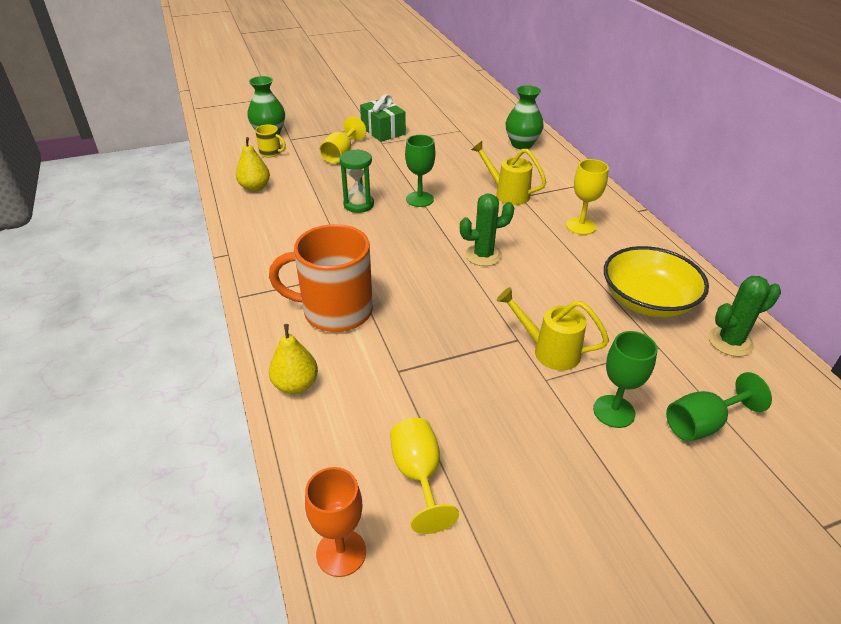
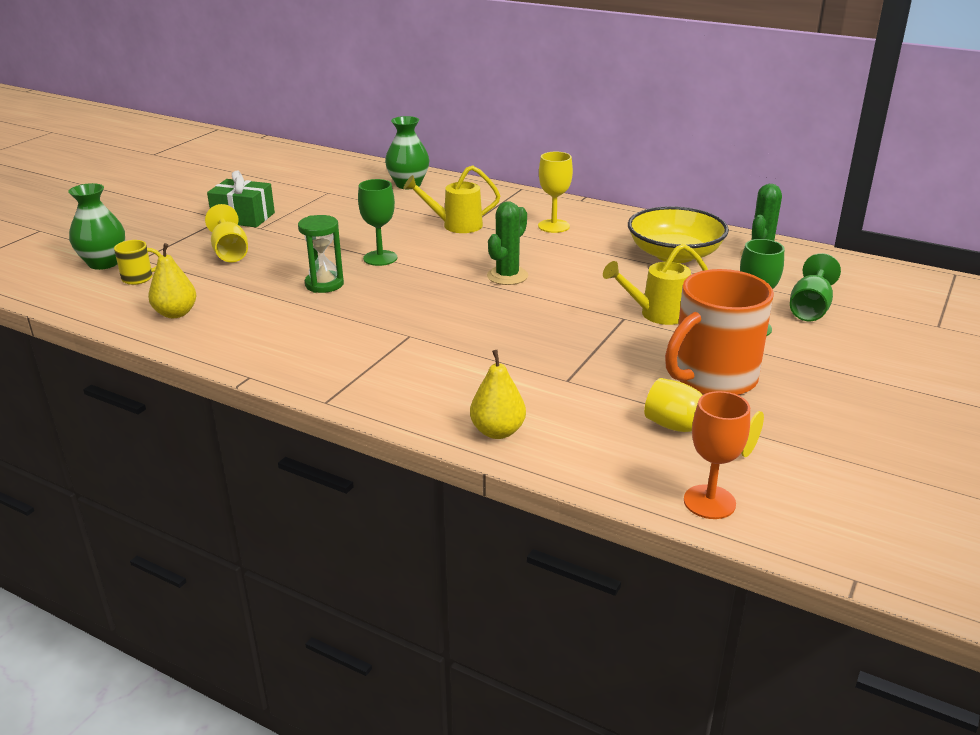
camera: 40 degrees left, 10 degrees down
orange mug [269,224,373,332] -> orange mug moved to [665,269,774,395]

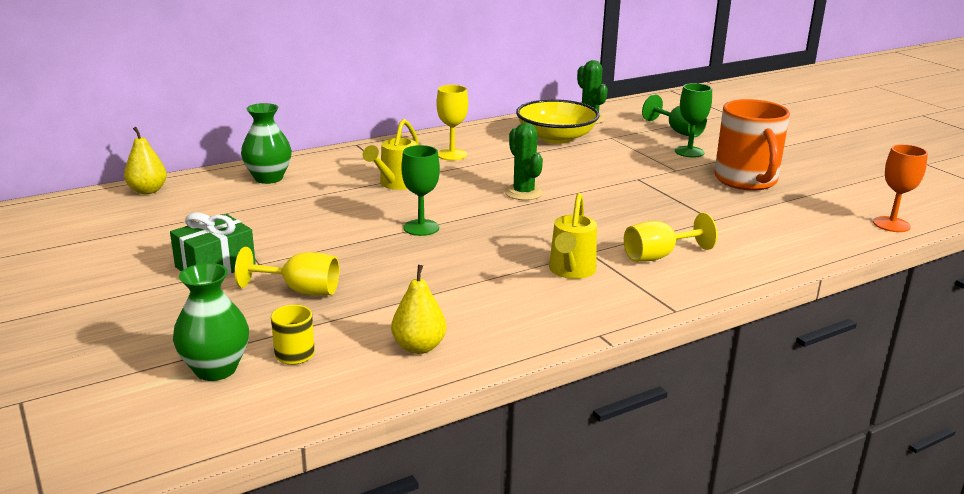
camera: 60 degrees left, 5 degrees down
green hourglass [298,215,344,293] -> none
yellow pear [470,350,526,439] -> yellow pear moved to [124,127,167,194]
yellow watering can [603,243,708,325] -> yellow watering can moved to [549,193,597,279]
yellow goblet [644,378,764,457] -> yellow goblet moved to [624,213,717,262]

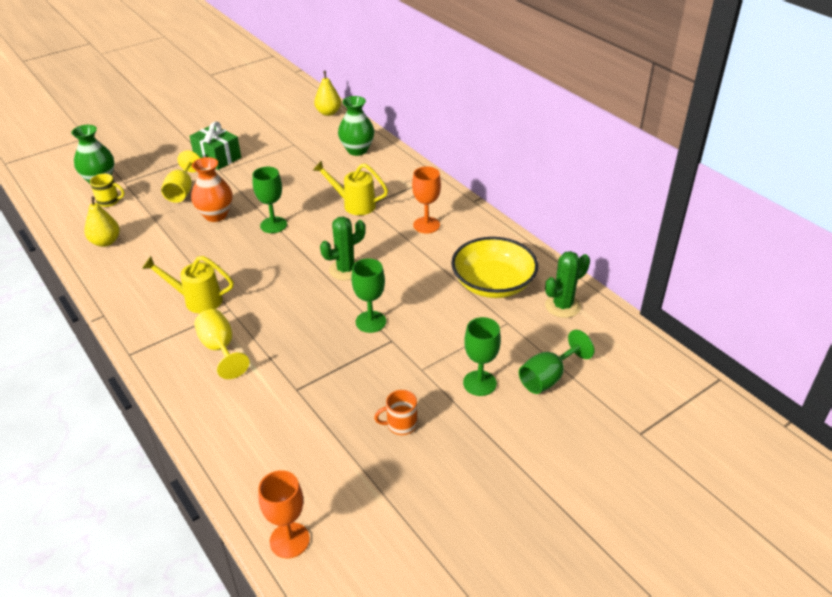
camera: 85 degrees right, 15 degrees up
yellow goblet [436,85,468,161] -> orange goblet [412,166,441,233]
orange mug [714,99,790,191] -> orange mug [374,390,417,435], size x0.43
none -> orange vase [191,157,233,222]
none -> green goblet [351,258,386,333]

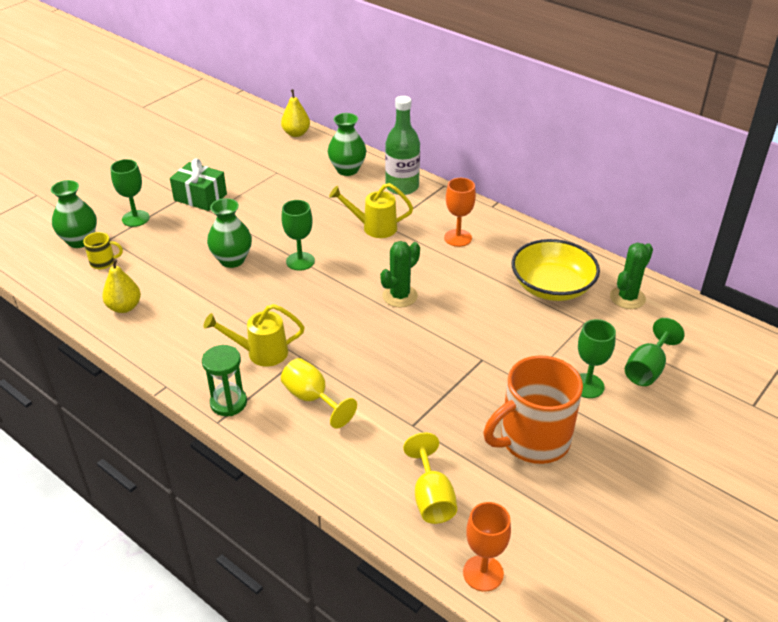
camera: 15 degrees left, 0 degrees up
yellow goblet [161,151,200,203] -> yellow goblet moved to [403,433,457,524]
orange vase [191,157,233,222] -> green vase [207,198,252,268]
green goblet [351,258,386,333] -> green goblet moved to [110,159,150,227]
orange mug [374,390,417,435] -> orange mug [483,356,583,464], size x2.31
none -> green hourglass [202,345,247,416]
none -> green bottle [385,96,420,195]

